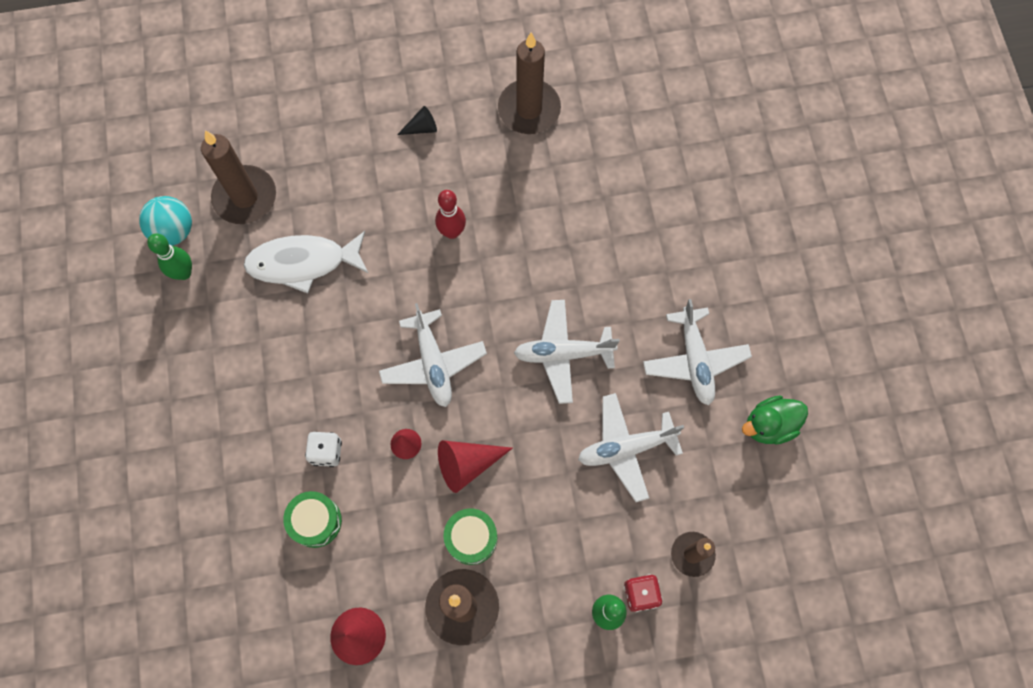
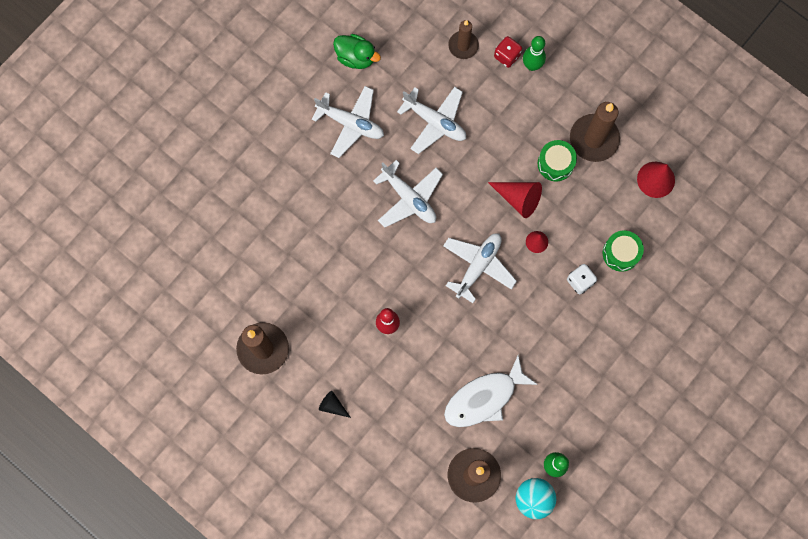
camera: 130 degrees left, 5 degrees up
white fish [244,231,368,294] -> white fish turned 105 degrees clockwise [444,355,538,427]
white plane [643,299,752,405] -> white plane turned 75 degrees clockwise [311,86,384,158]

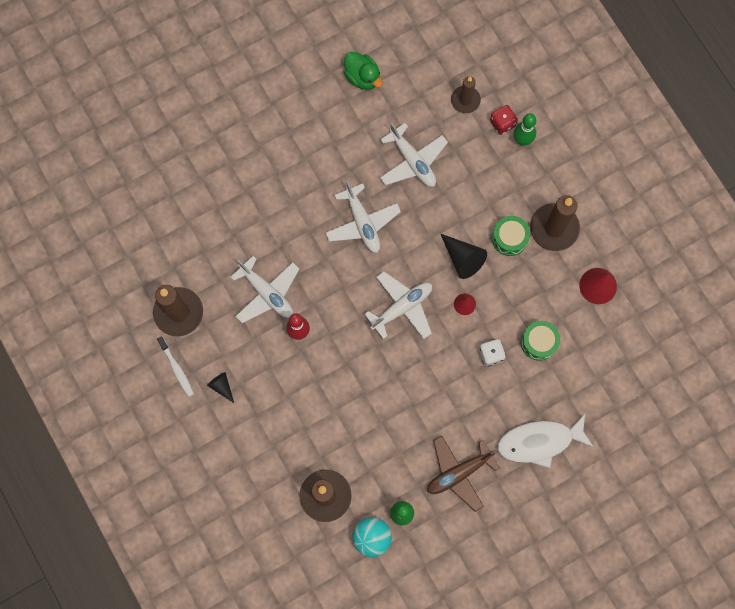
camera: 20 degrees right, 0 degrees up
white plane [311,86,384,158] -> white plane moved to [231,256,299,323]
white fish [444,355,538,427] -> white fish moved to [497,414,593,468]
red cone [488,182,542,218] -> black cone [440,233,487,279]
none -> white toothbrush [157,336,194,397]
none -> brown plane [427,436,500,512]

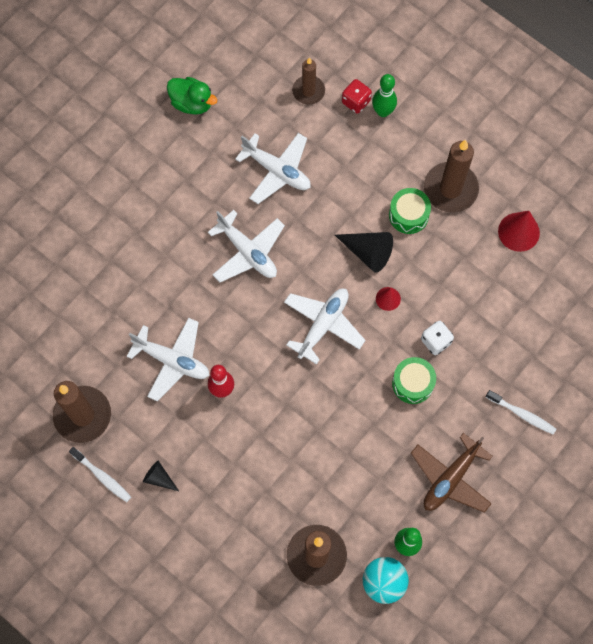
camera: 20 degrees left, 5 degrees down
white fish [497,414,593,468] -> white toothbrush [486,390,556,435]
green drum [521,321,560,361] -> green drum moved to [392,357,436,404]

